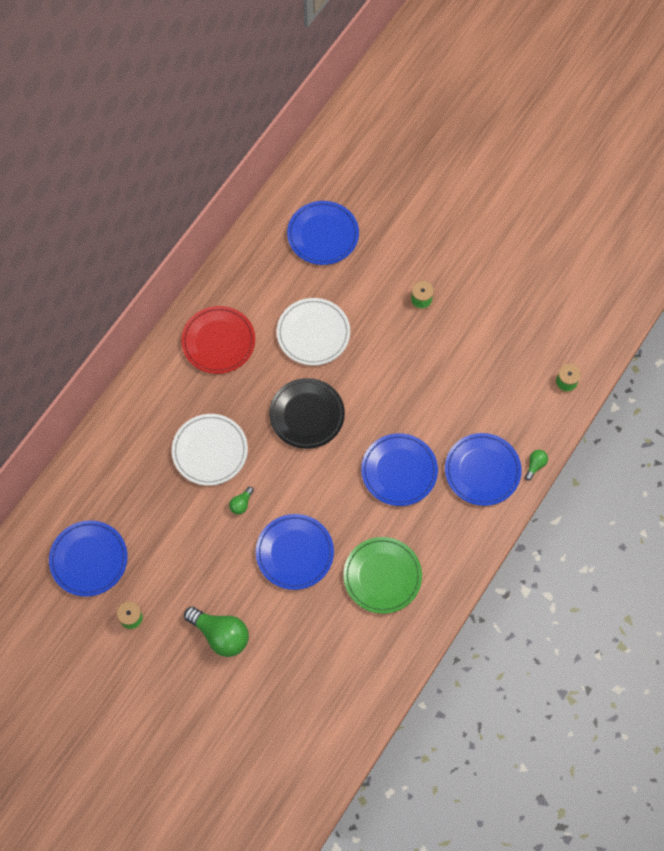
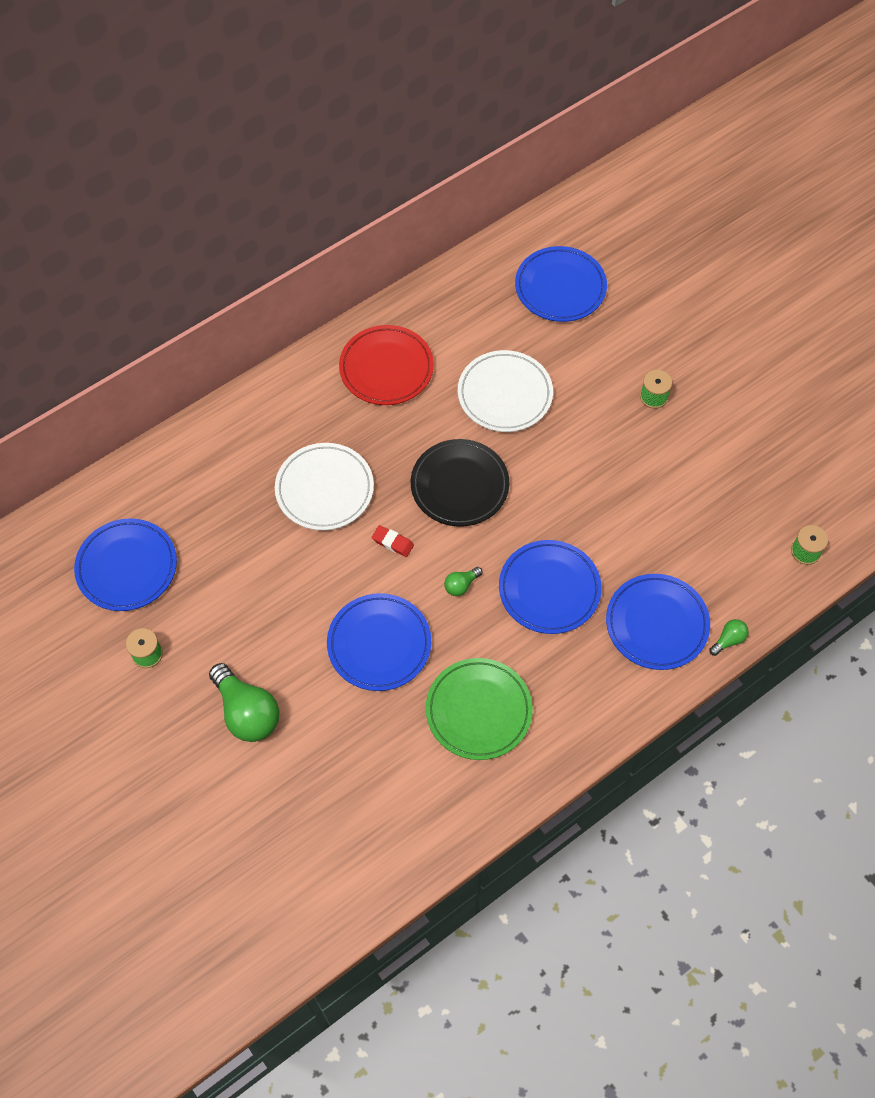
camera: 20 degrees right, 5 degrees down
green light bulb [229,487,254,514] -> green light bulb moved to [444,567,483,596]
none -> red eraser [372,525,414,557]

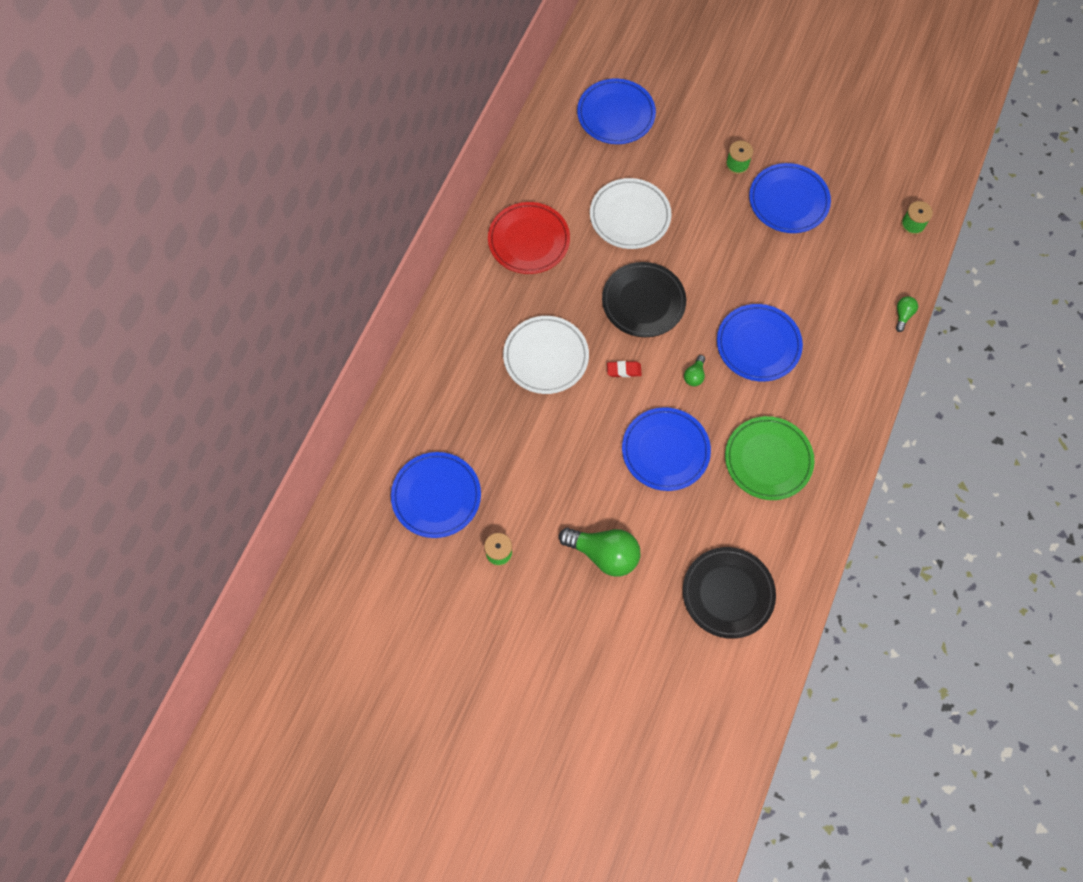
camera: 30 degrees left, 5 degrees up
blue plate [606,574,710,670] -> blue plate moved to [749,163,831,233]
none -> black plate [683,547,776,639]

